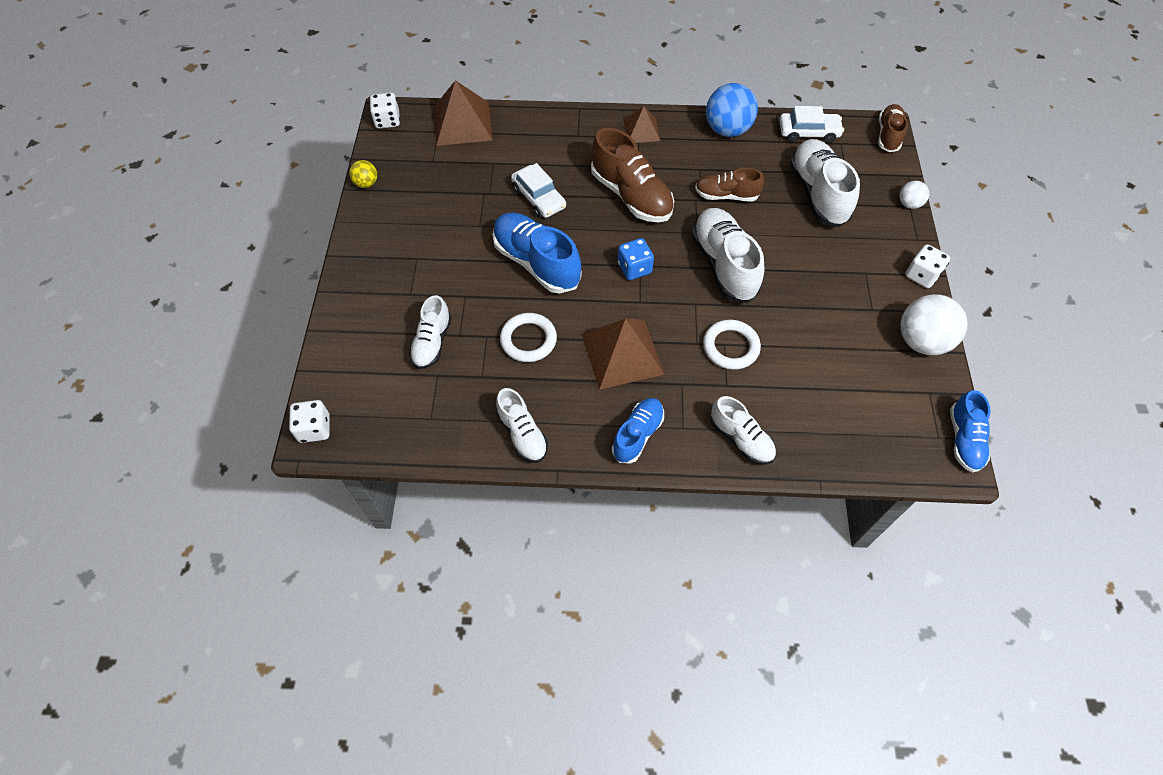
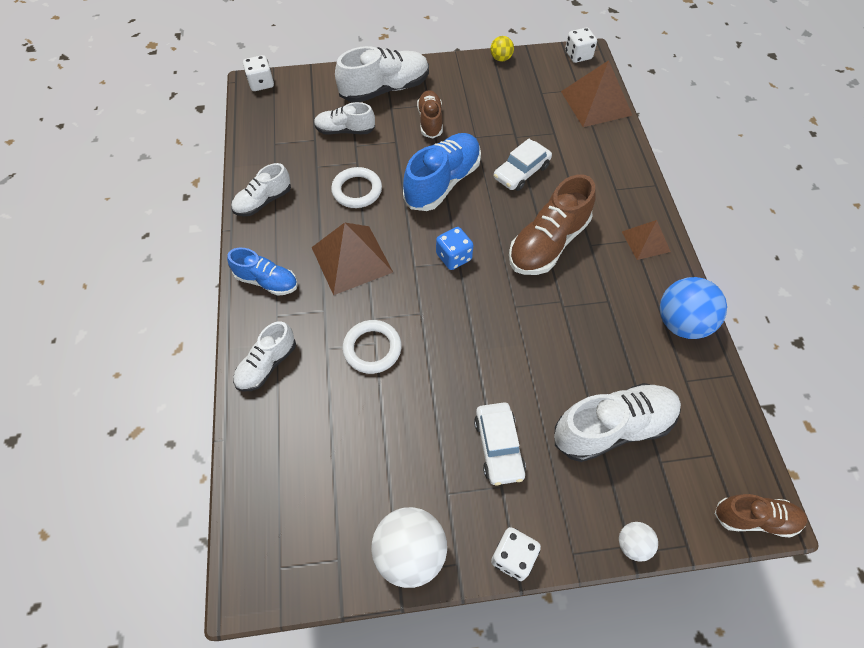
camera: 80 degrees right, 0 degrees up
white shoe [692,208,764,303] -> white shoe moved to [335,46,429,102]
brown shoe [695,168,764,202] -> brown shoe moved to [417,90,443,139]
white car [779,106,844,143] -> white car moved to [474,402,526,485]
blue shoe [950,390,991,473] -> none

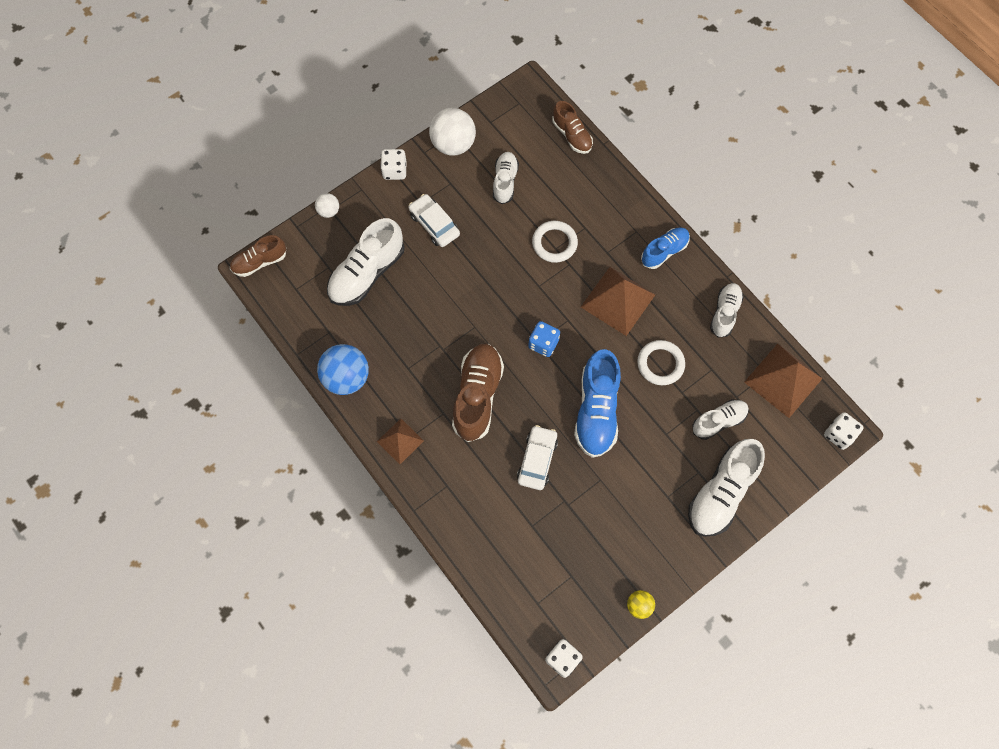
camera: 150 degrees right, 10 degrees up
blue shoe [227,248,298,296] -> blue shoe turned 150 degrees clockwise [641,227,690,269]
white shoe [233,321,296,391] -> white shoe moved to [493,152,519,204]
brown shoe [417,90,443,139] -> brown shoe moved to [552,101,593,154]
brown pyramid [561,60,633,127] -> brown pyramid moved to [744,344,823,418]

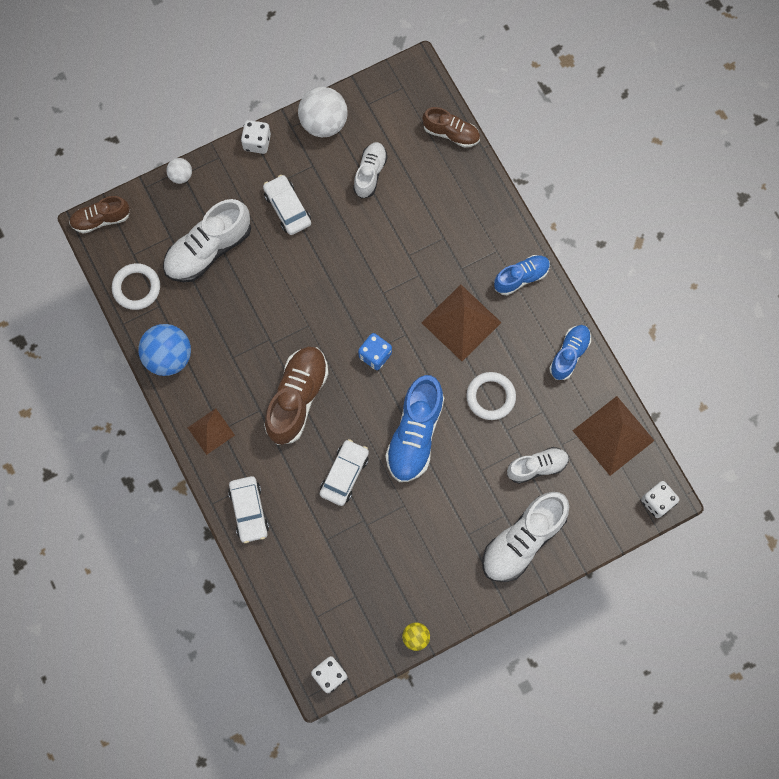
camera: 10 degrees right, 5 degrees up
white ring [532,221,578,263] -> white ring moved to [112,263,160,310]
brown shoe [552,101,593,154] -> brown shoe turned 45 degrees counterclockwise [422,107,480,148]
white shoe [710,283,744,338] -> blue shoe [549,325,591,380]
none -> white car [228,476,269,543]

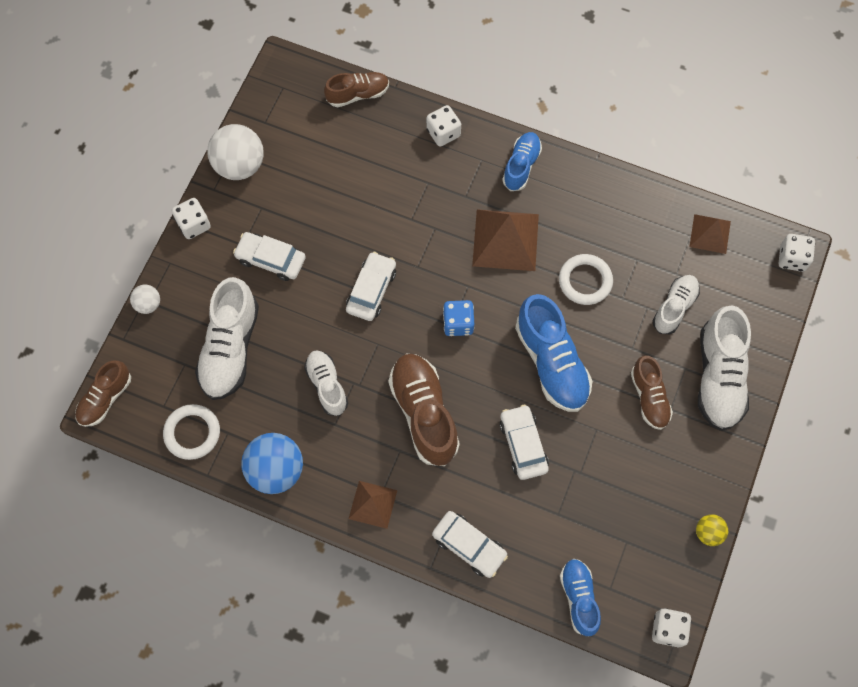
camera: 40 degrees left, 5 degrees down
white shoe [353,142,388,199] -> white shoe moved to [304,350,348,416]
blue shoe [549,325,591,380] -> blue shoe moved to [560,559,601,637]
brown pyramid [573,396,655,476] -> brown pyramid [689,214,731,254], size x0.59
none -> white car [346,252,396,321]
none -> white dice [426,105,461,147]
none -> brown shoe [631,356,673,430]

